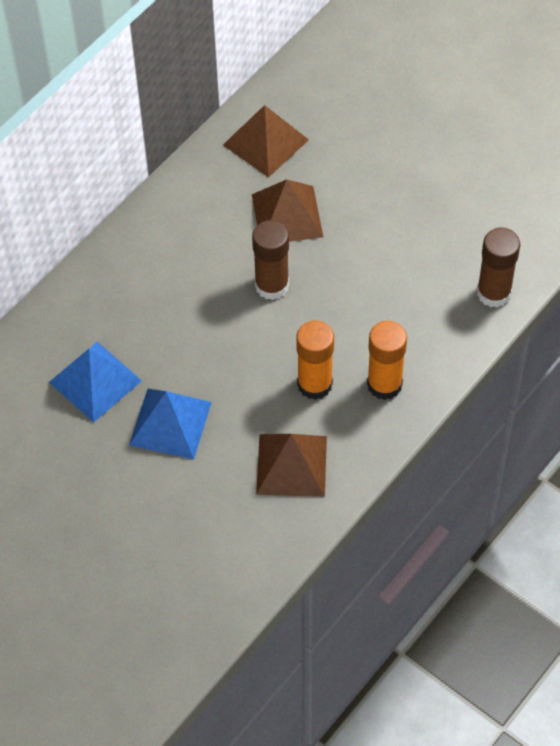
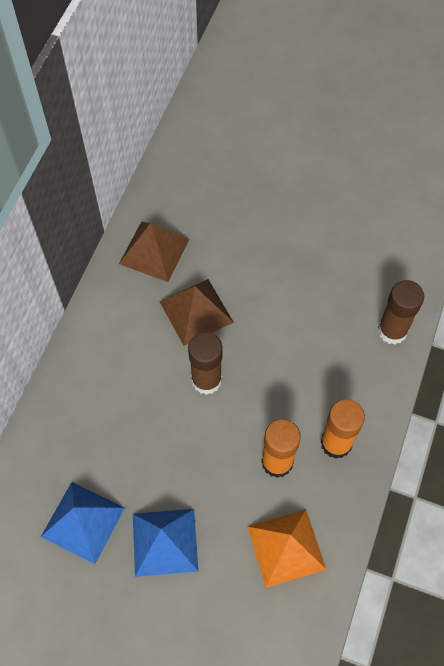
camera: 20 degrees left, 5 degrees up
brown pyramid [256,434,327,497] -> orange pyramid [247,509,326,588]

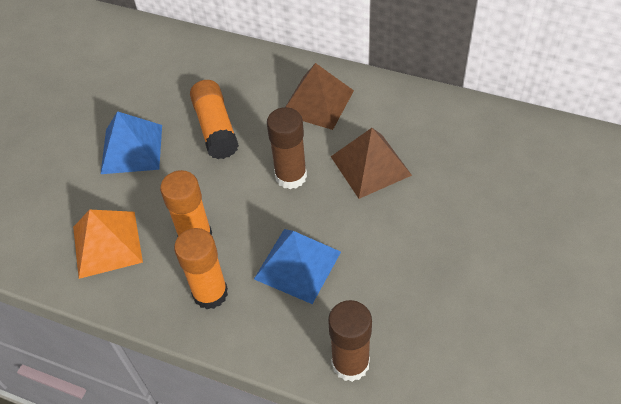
camera: 95 degrees right, 10 degrees down
blue pyramid [41,482,125,564] -> blue pyramid moved to [254,229,341,304]
brown pyramid [119,222,189,282] -> brown pyramid moved to [286,63,354,130]
none -> orange glue stick [190,80,239,159]

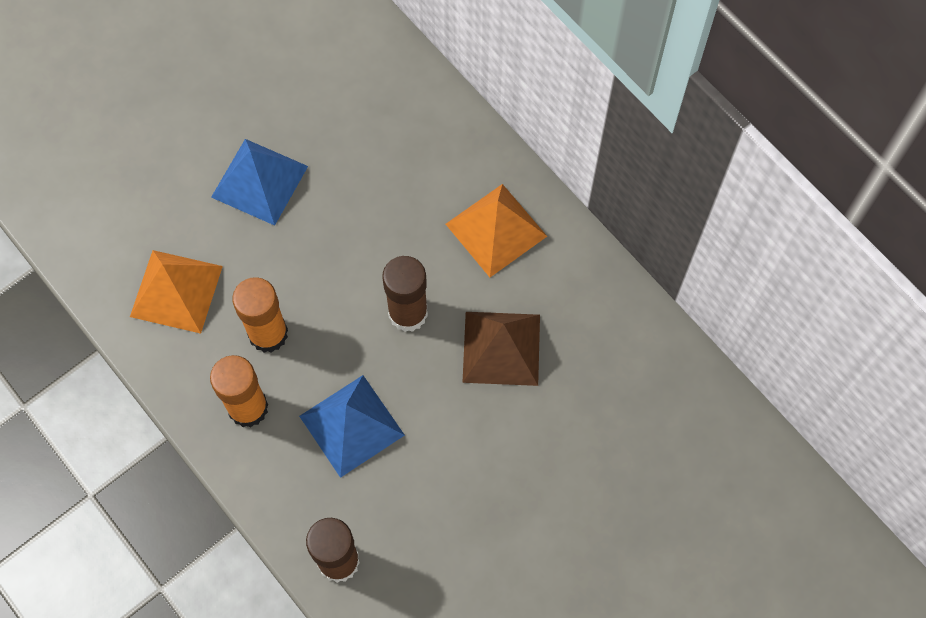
camera: 25 degrees right, 15 degrees up
orange glue stick [190,80,239,159] -> none
brown pyramid [286,63,354,130] -> orange pyramid [446,184,547,277]

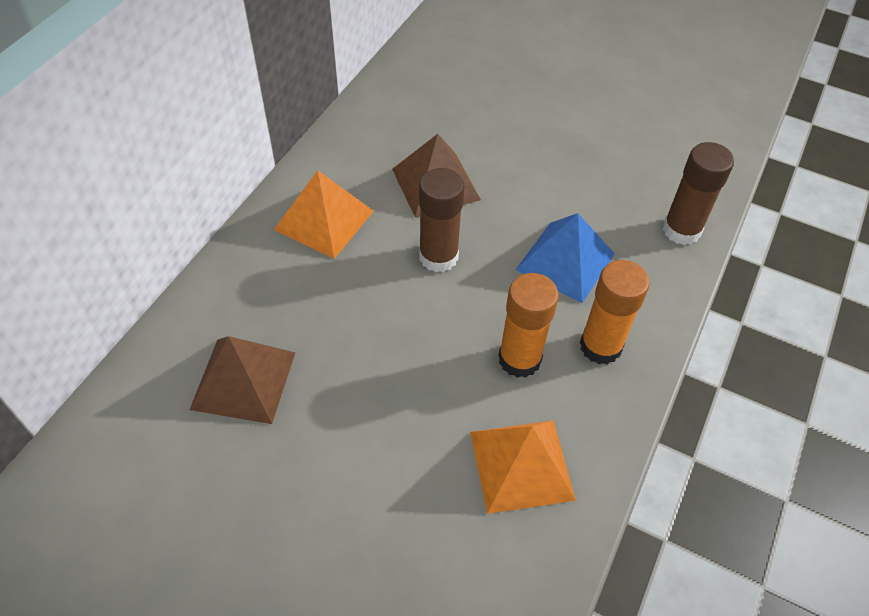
camera: 115 degrees left, 15 degrees down
blue pyramid [211,139,308,226] -> none
none -> brown pyramid [190,336,295,424]

